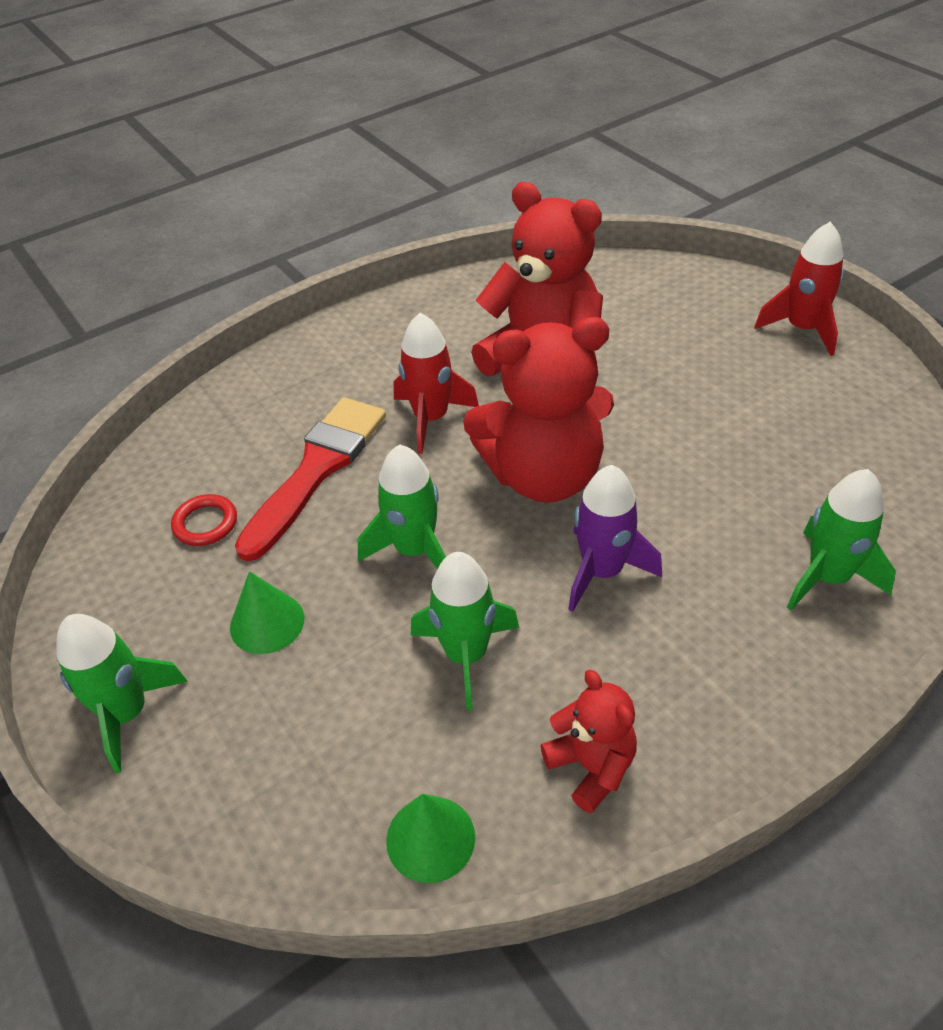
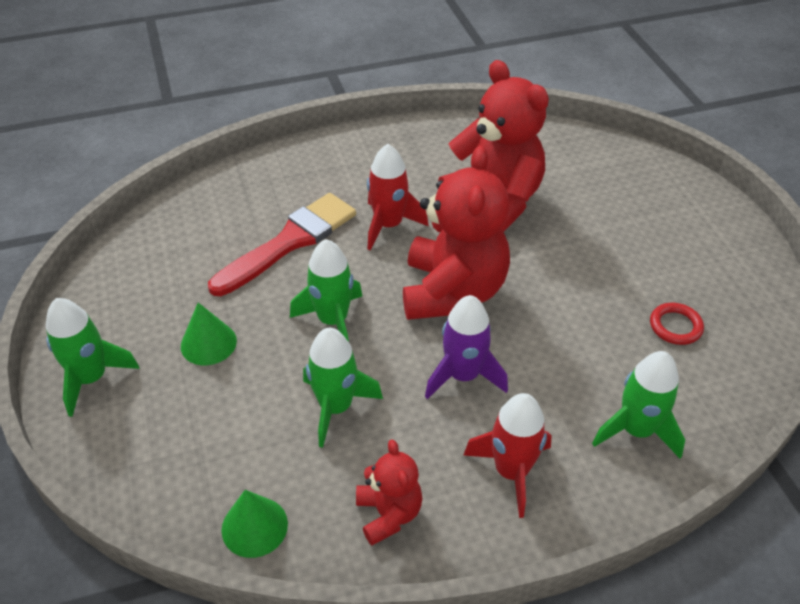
camera: 15 degrees right, 0 degrees up
red ring [171,494,237,546] -> red ring moved to [650,303,704,345]
red teddy bear [463,317,614,503] -> red teddy bear turned 90 degrees counterclockwise [403,146,510,320]
red rocket [754,222,844,356] -> red rocket moved to [463,393,552,518]

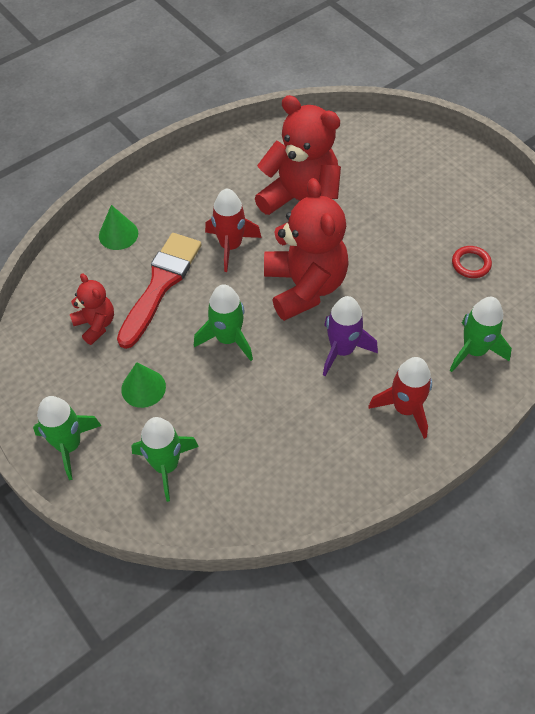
camera: 20 degrees left, 10 degrees up
green cone [222,490,288,558] -> green cone moved to [99,205,138,250]
green rocket [303,328,383,448] -> green rocket moved to [132,417,199,502]
red teddy bear [356,439,422,545] -> red teddy bear moved to [70,273,114,345]

